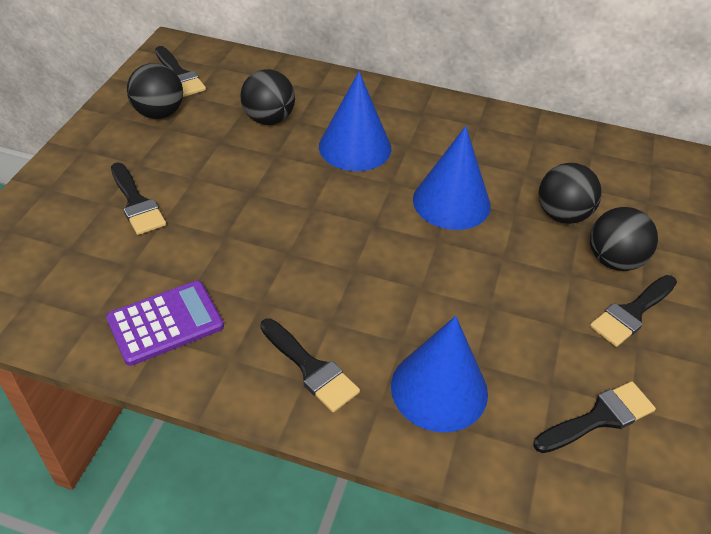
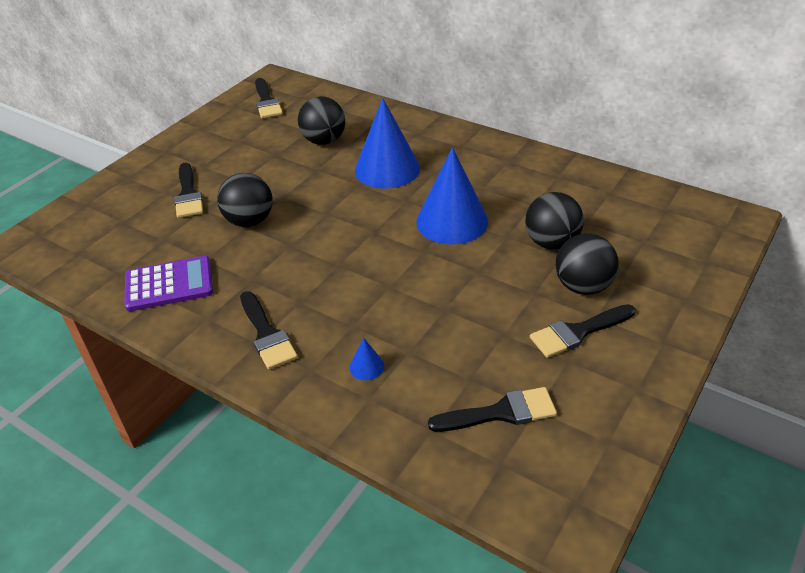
camera: 20 degrees right, 5 degrees down
black ball [127,63,183,119] -> black ball moved to [217,173,273,227]
blue cone [391,316,488,432] -> blue cone [349,338,384,380], size x0.40

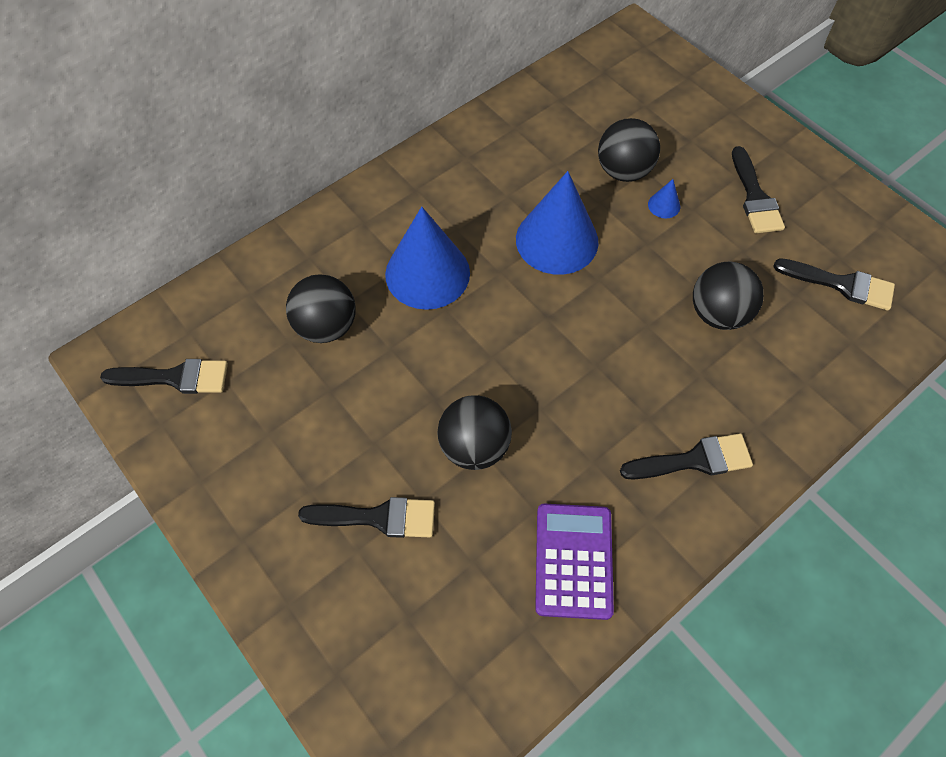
camera: 75 degrees left, 20 degrees up
blue cone [349,338,384,380] -> blue cone moved to [648,179,680,218]
black brush [428,387,557,432] -> black brush turned 105 degrees clockwise [773,258,895,311]
black ball [555,233,619,295] -> black ball moved to [693,262,764,330]

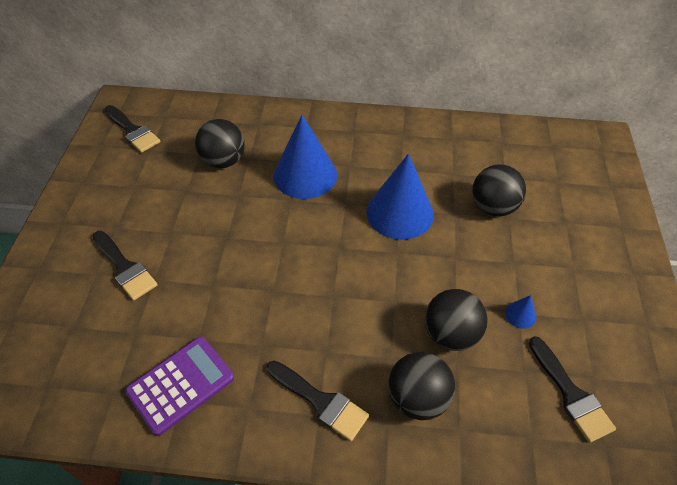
camera: 45 degrees right, 10 degrees down
black ball [437,395,512,470] -> black ball moved to [388,352,455,420]
blue cone [648,179,680,218] -> blue cone moved to [505,295,536,329]
black brush [732,146,785,233] -> none

